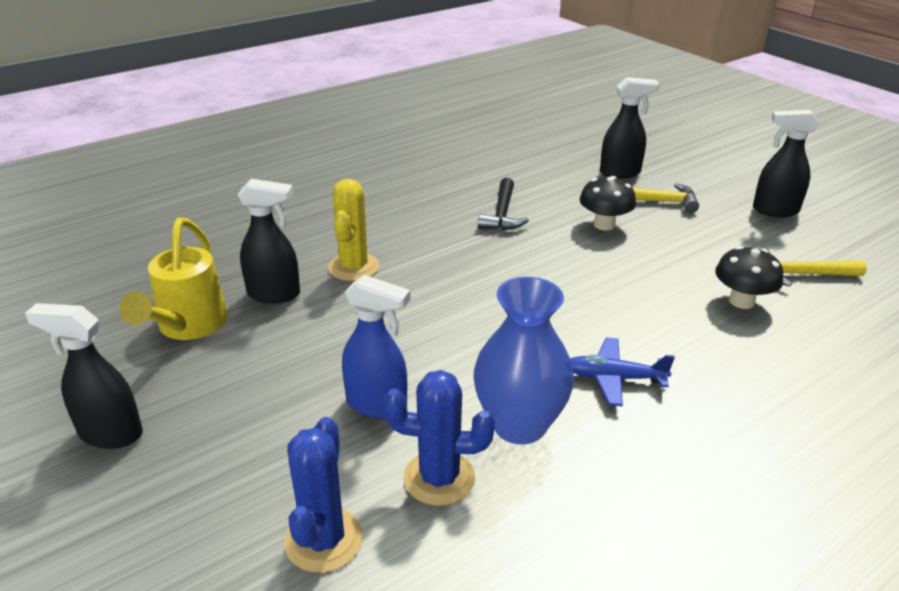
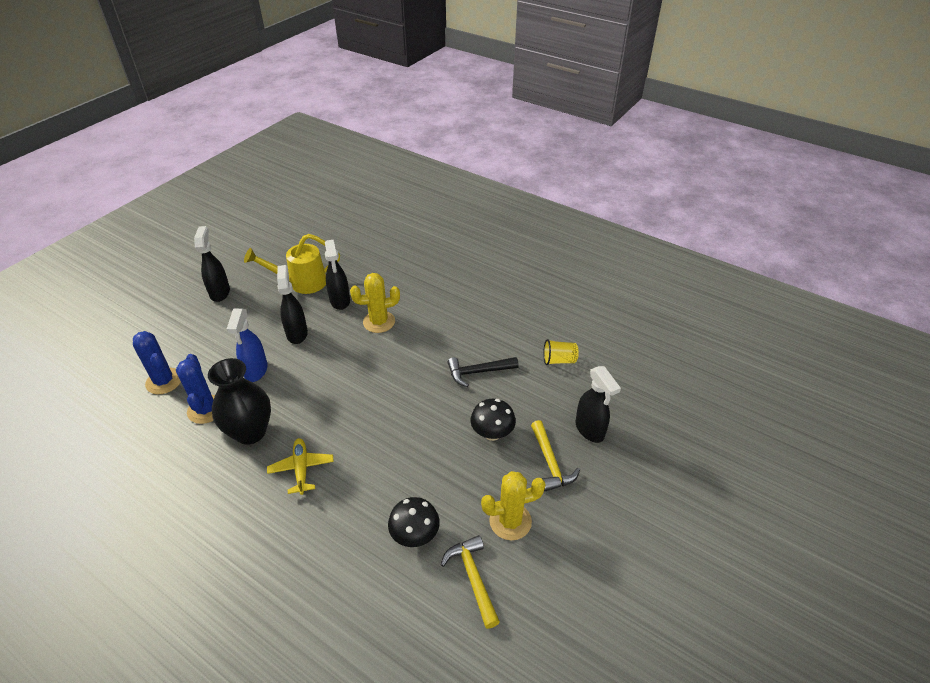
camera: 70 degrees right, 10 degrees up
blue cactus [284,417,363,573] -> blue cactus turned 60 degrees clockwise [133,331,181,394]
blue vase [474,277,574,445] -> black vase [208,358,271,445]
blue plane [571,337,675,406] -> yellow plane [267,438,334,495]
black spray bottle [753,110,820,217] -> black spray bottle moved to [277,265,308,344]
none -> yellow cactus [481,471,546,540]
none -> yellow cup [543,339,579,365]

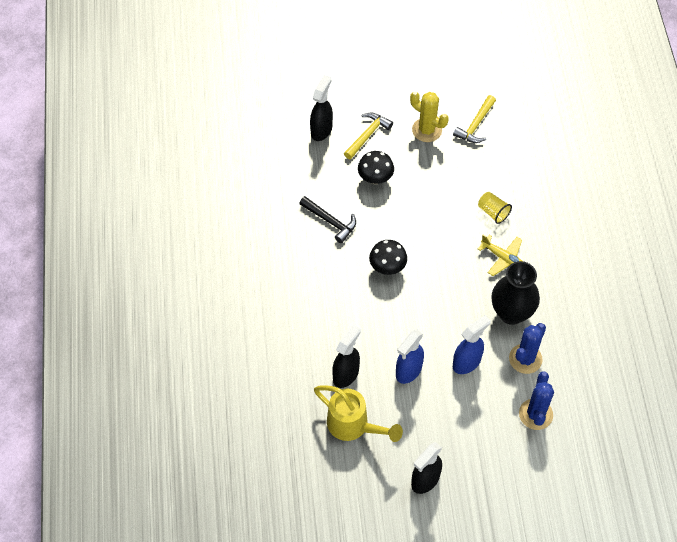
camera: 130 degrees left, 15 degrees up
yellow plane [267,438,334,495] -> yellow plane turned 90 degrees counterclockwise [478,235,522,276]
black spray bottle [277,265,308,344] -> blue spray bottle [396,329,424,384]
yellow cactus [350,273,400,333] -> none
black mushroom [388,497,440,547] -> black mushroom moved to [369,240,407,275]
yellow cup [543,339,579,365] -> yellow cup moved to [478,192,512,224]

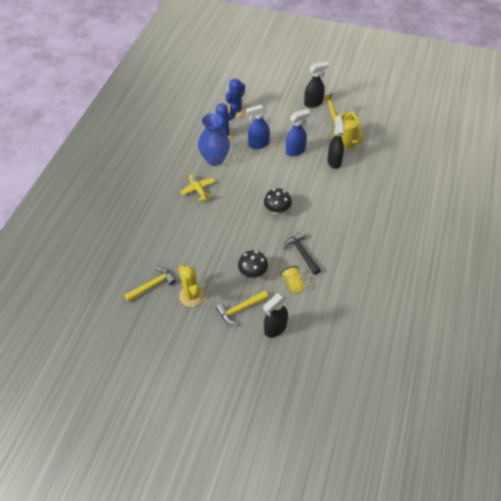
camera: 155 degrees left, 5 degrees down
black spray bottle [332,325,361,388] -> black spray bottle turned 120 degrees clockwise [327,116,344,169]
yellow cup [478,192,512,224] -> yellow cup moved to [281,266,304,294]
black vase [491,261,540,325] -> blue vase [198,113,230,166]

